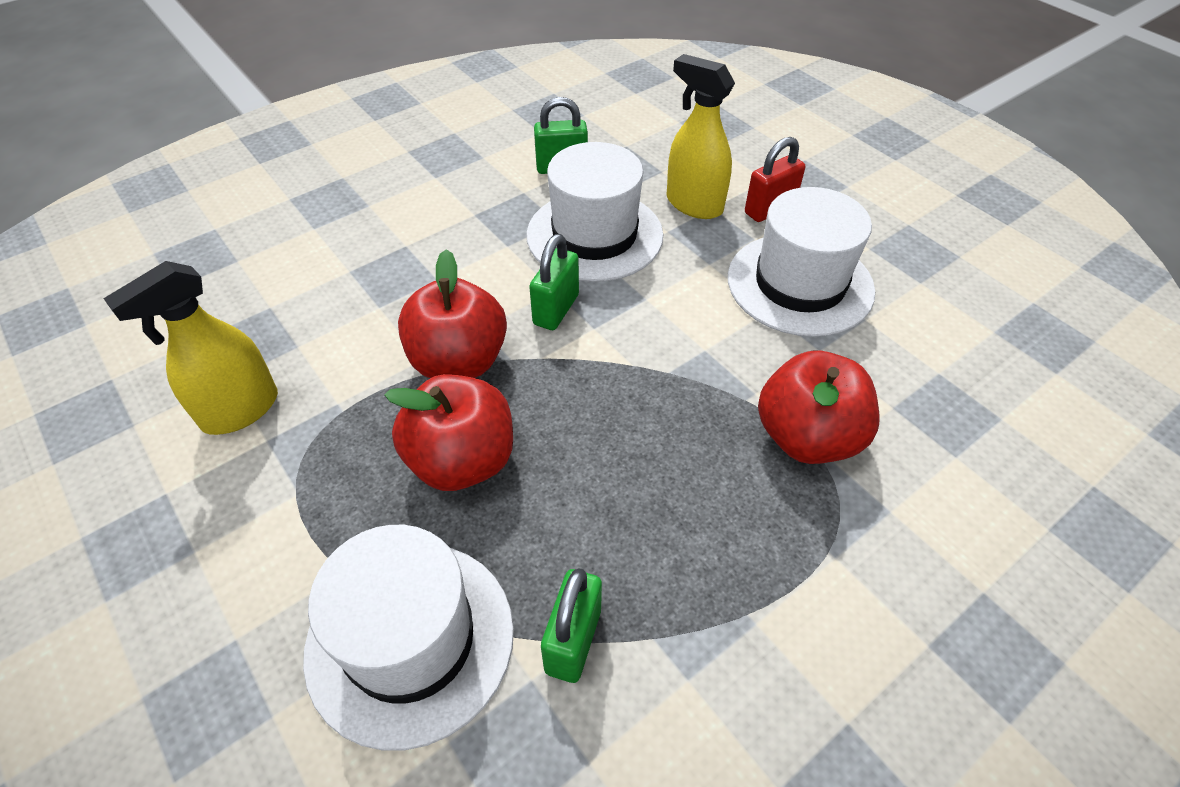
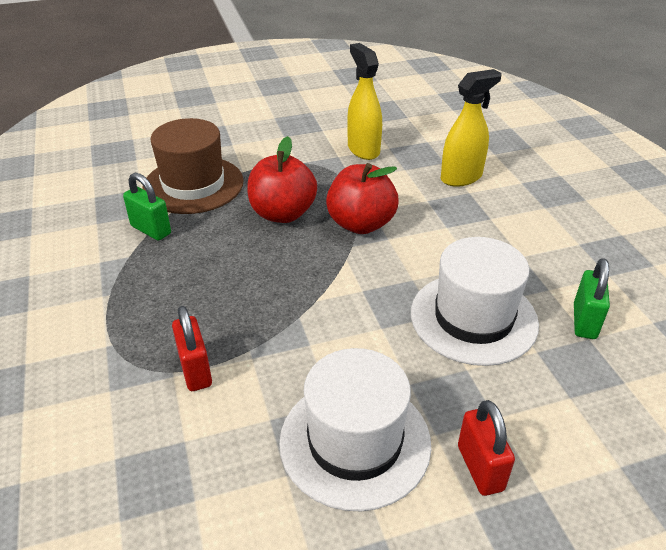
camera: 110 degrees right, 10 degrees down
white hat [303,525,514,751] -> brown hat [142,118,244,214]
green padlock [529,234,579,330] -> none
yellow spray bottle [667,54,735,219] -> yellow spray bottle moved to [441,69,502,187]
red apple [758,351,880,464] -> red padlock [172,306,212,391]

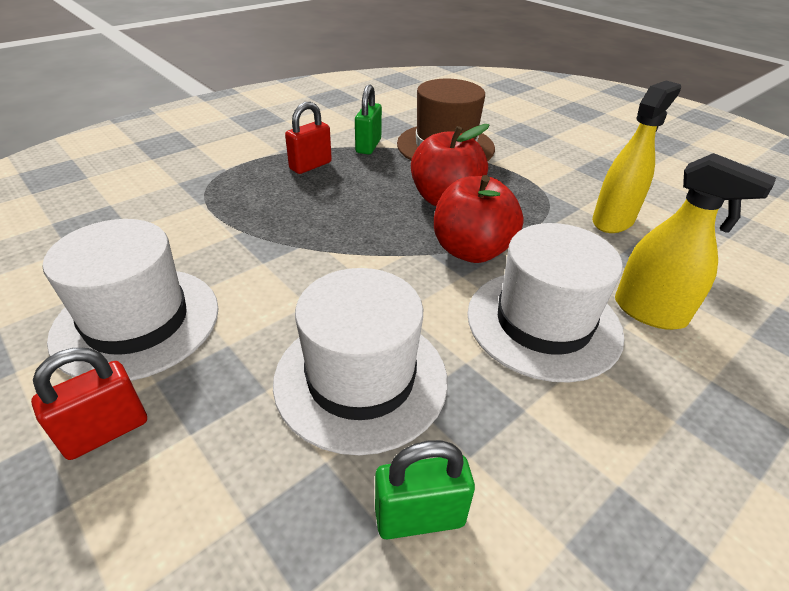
camera: 65 degrees right, 0 degrees up
red padlock [172,306,212,391] -> red padlock moved to [285,102,332,174]
none -> white hat [467,223,625,382]

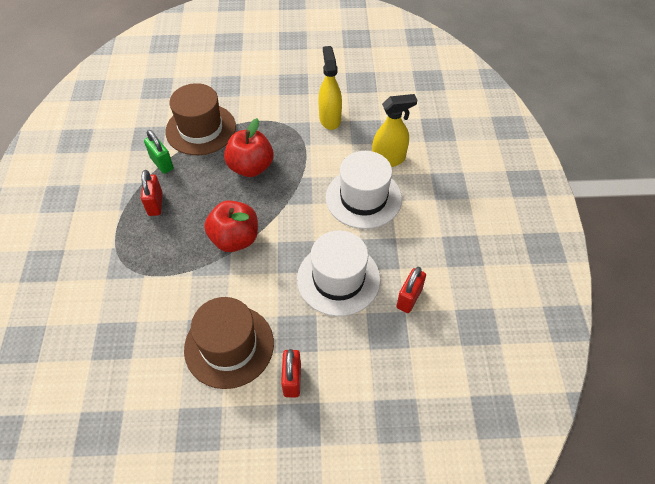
camera: 50 degrees left, 15 degrees up
white hat [43,219,219,381] -> brown hat [184,297,274,389]
green padlock [375,440,475,540] -> red padlock [397,267,426,313]
red apple [434,175,524,263] -> red apple moved to [204,200,258,252]

